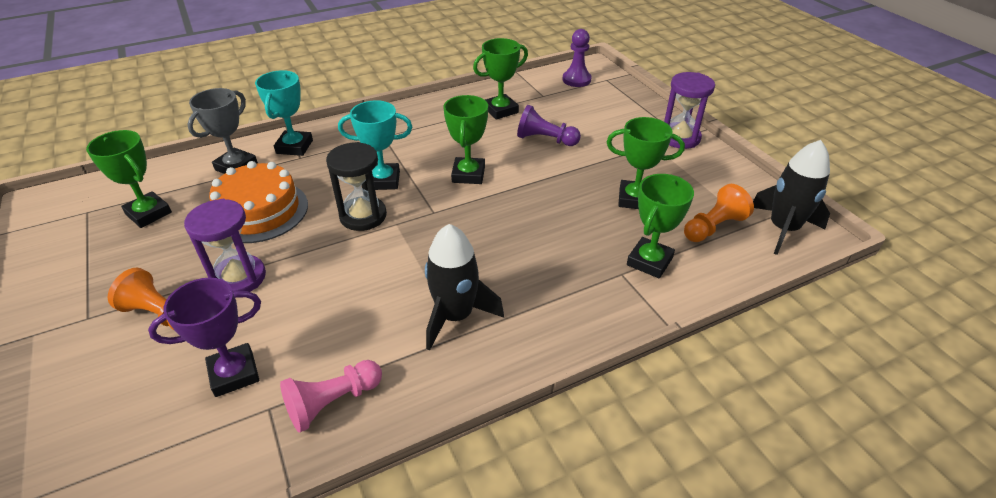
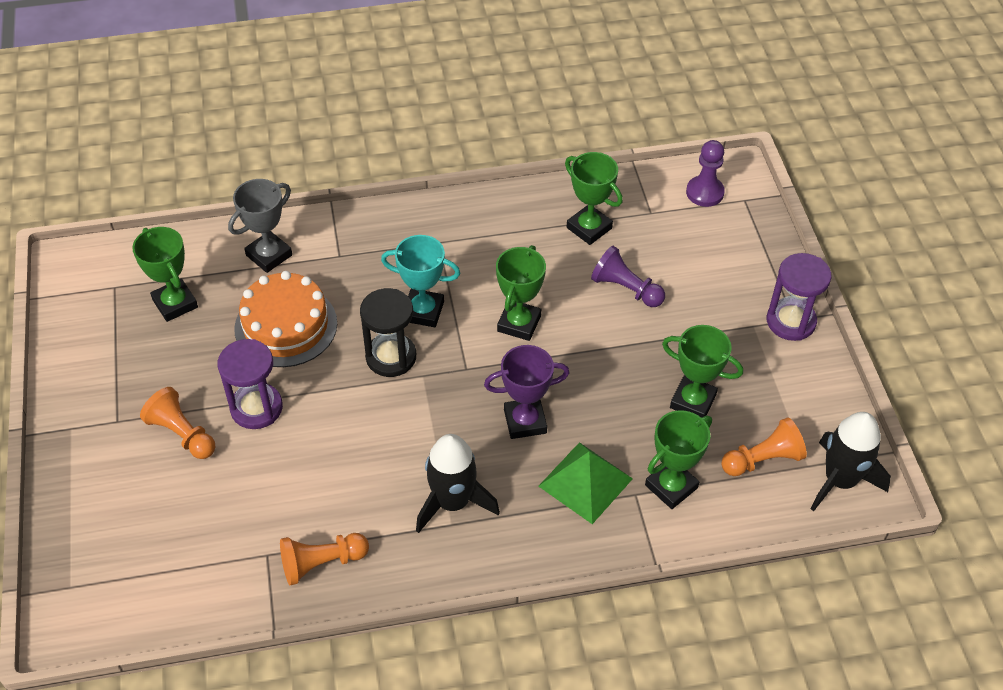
camera: 15 degrees right, 10 degrees up
purple trophy [148,278,261,397] -> purple trophy moved to [484,345,570,439]
turquoise trophy [255,70,313,156] -> none
pink pawn [280,360,382,433] -> orange pawn [280,533,369,585]
green trophy [473,38,528,120] -> green trophy turned 60 degrees clockwise [565,152,623,245]
none -> green pyramid [538,442,633,524]

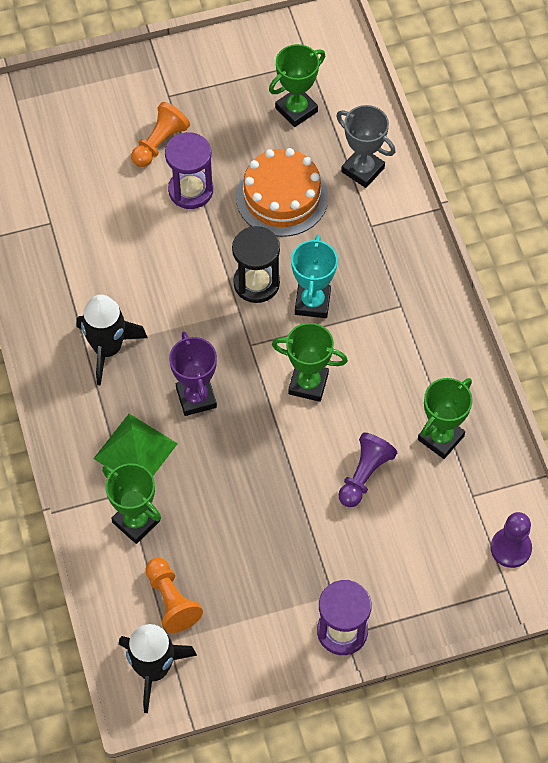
camera: 85 degrees right, 10 degrees up
orange pawn [280,533,369,585] -> none
green trophy [662,325,743,418] -> none

